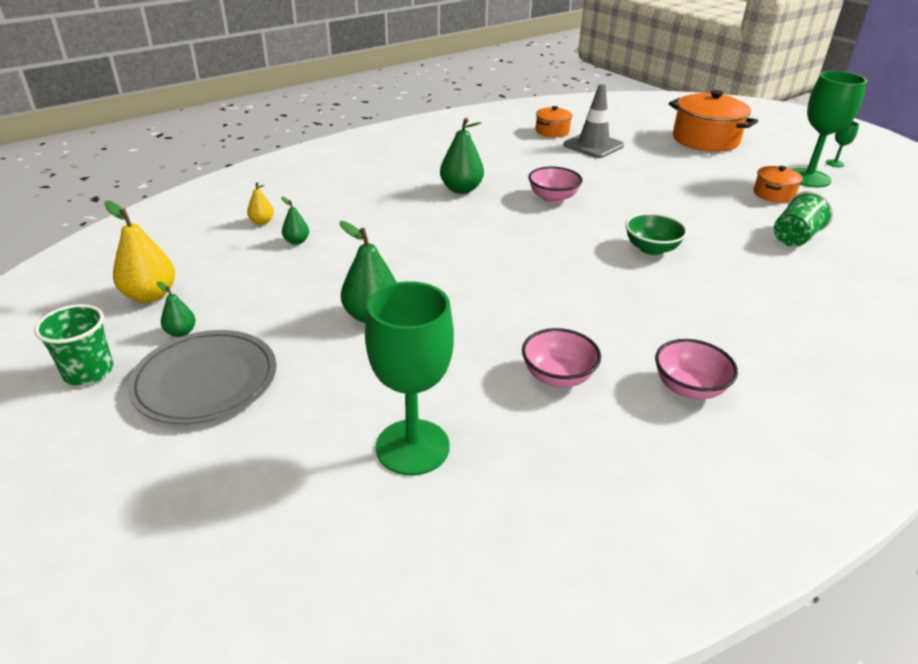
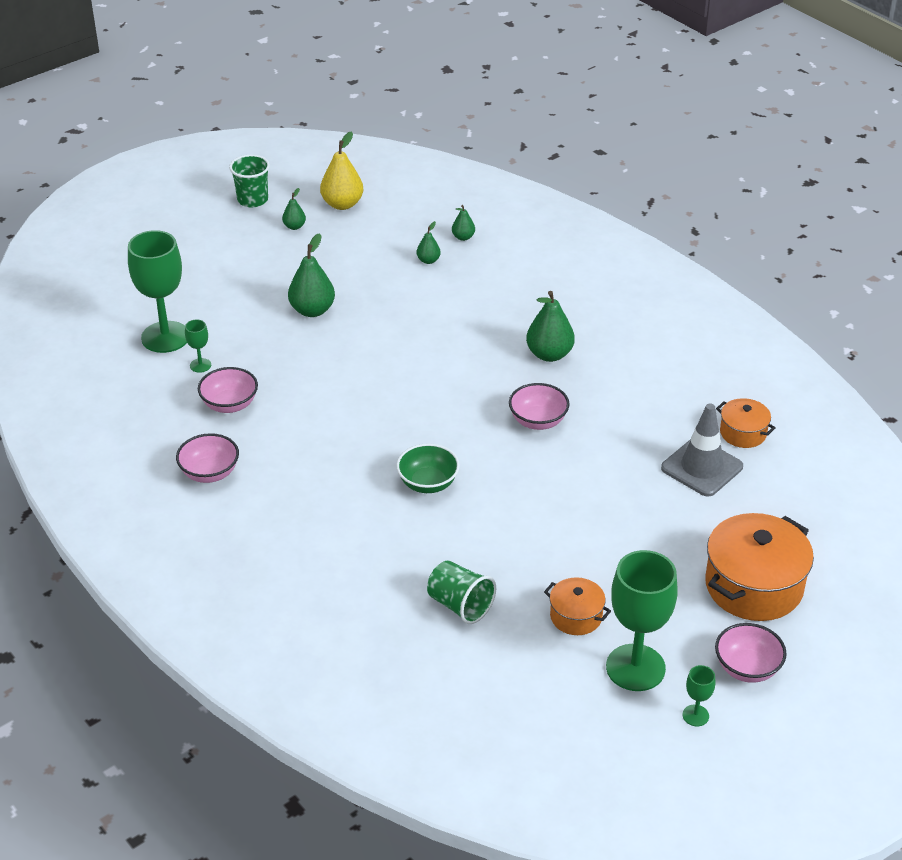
camera: 90 degrees right, 5 degrees up
grey plate [128,330,277,424] -> none
yellow pear [247,182,274,225] -> green pear [452,205,475,241]
none -> green goblet [185,319,211,373]
none -> pink bowl [715,623,787,683]

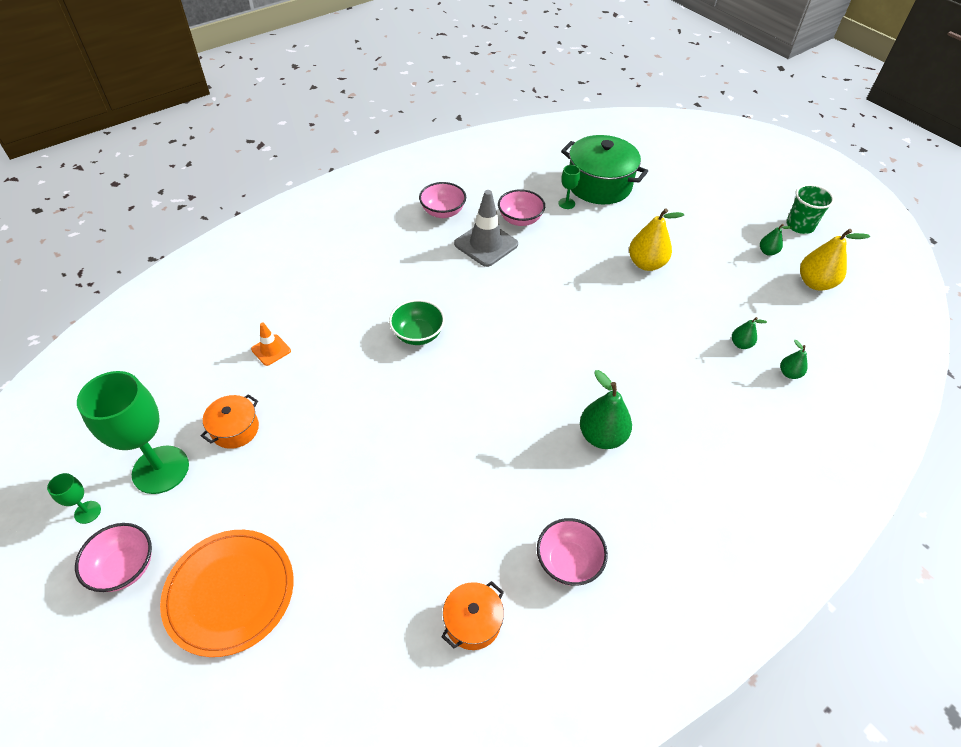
camera: 90 degrees right, 10 degrees up
green goblet [128,230,187,353] -> green pot [561,135,648,204]
green pear [288,233,335,317] -> yellow pear [629,208,684,271]
green cup [427,561,496,624] -> orange traffic cone [251,322,291,366]
pink bowl [509,383,569,430] -> pink bowl moved to [537,518,608,586]
grey traffic cone [661,404,743,497] -> grey traffic cone moved to [454,190,518,267]
orange pot [705,513,814,621] -> orange plate [160,530,294,657]

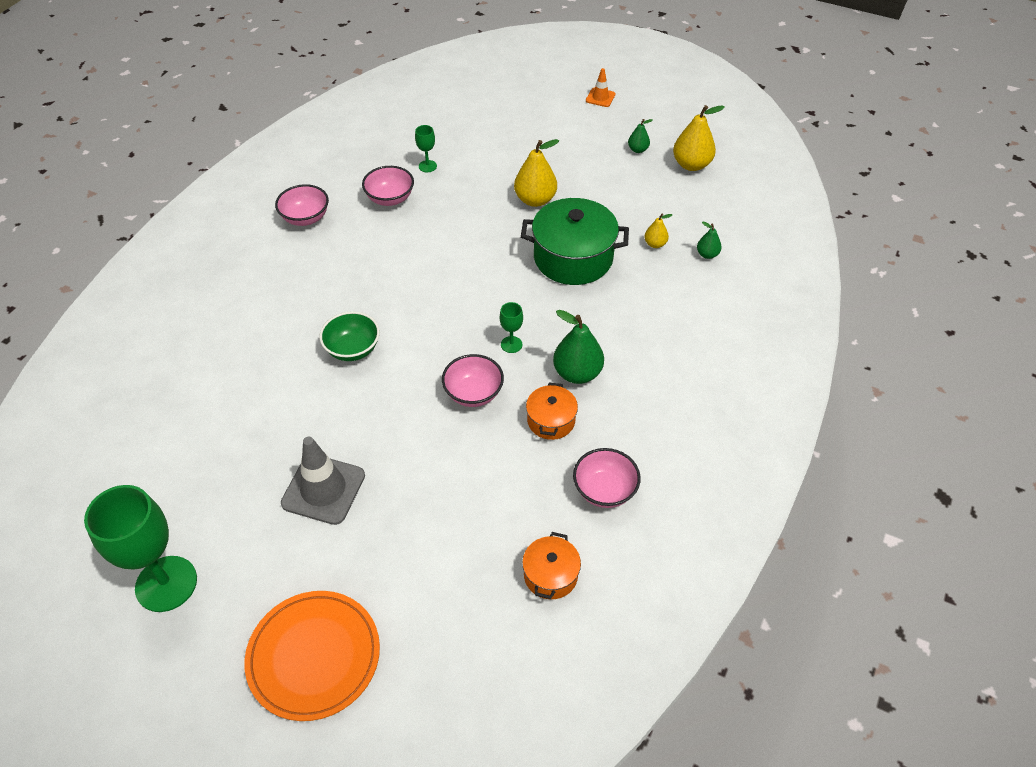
camera: 25 degrees left, 0 degrees up
green goblet [47,473,101,524] -> green goblet moved to [500,302,523,353]
pink bowl [75,523,152,592] -> pink bowl moved to [442,354,504,407]
orange pot [201,394,259,449] -> orange pot moved to [526,383,578,440]
orange traffic cone [251,322,291,366] -> orange traffic cone moved to [586,68,616,107]
grey traffic cone [454,190,518,267] -> grey traffic cone moved to [281,437,365,525]
green pot [561,135,648,204] -> green pot moved to [521,198,629,285]
green pear [732,317,767,349] -> yellow pear [644,214,672,248]
green cup [786,184,834,234] -> none

